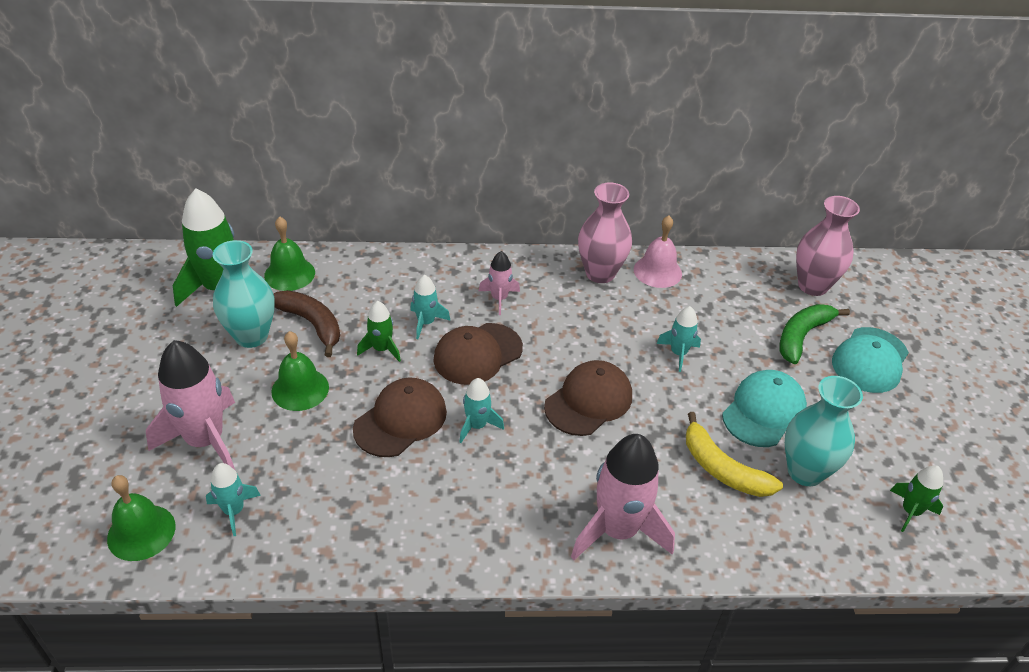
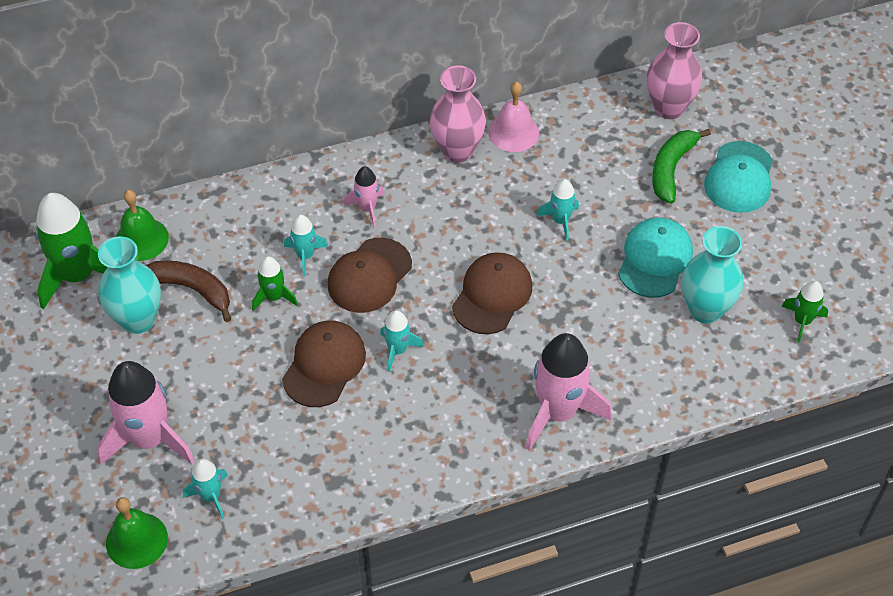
camera: 15 degrees left, 10 degrees up
green bell [271,331,329,411] -> none
yellow banana [686,412,783,497] -> none

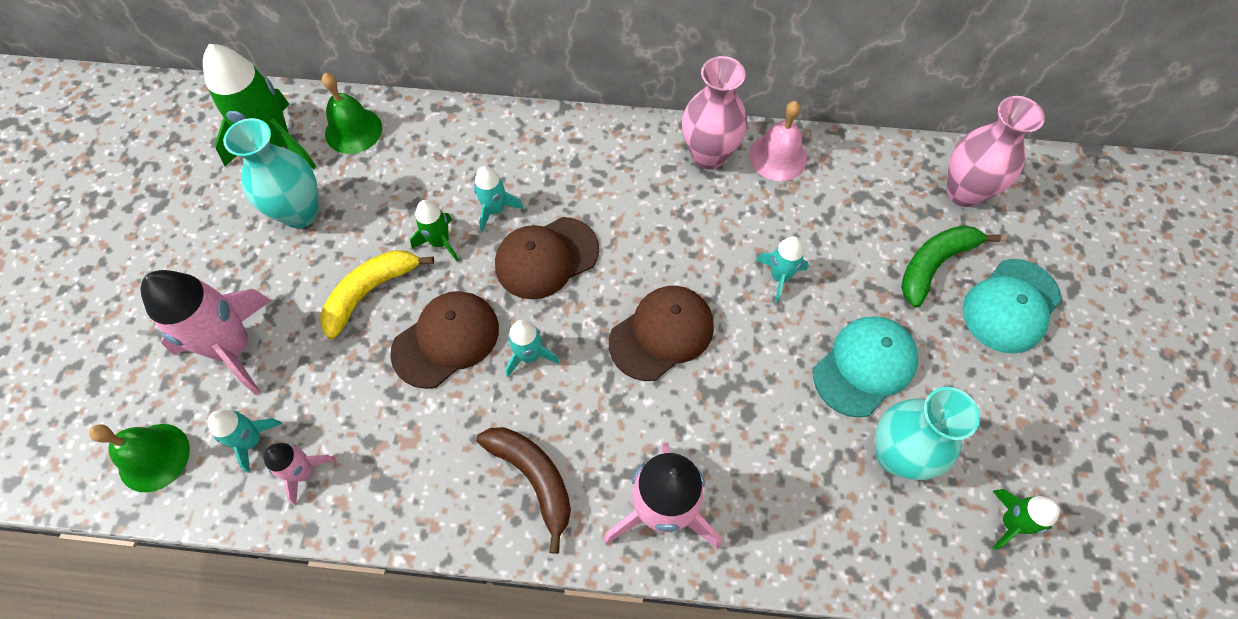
camera: 25 degrees right, 10 degrees up
brown banana [146,261,232,322] -> brown banana moved to [476,427,571,554]
pink rocket [343,166,385,227] -> pink rocket moved to [264,443,336,505]
none -> yellow banana [321,250,434,339]

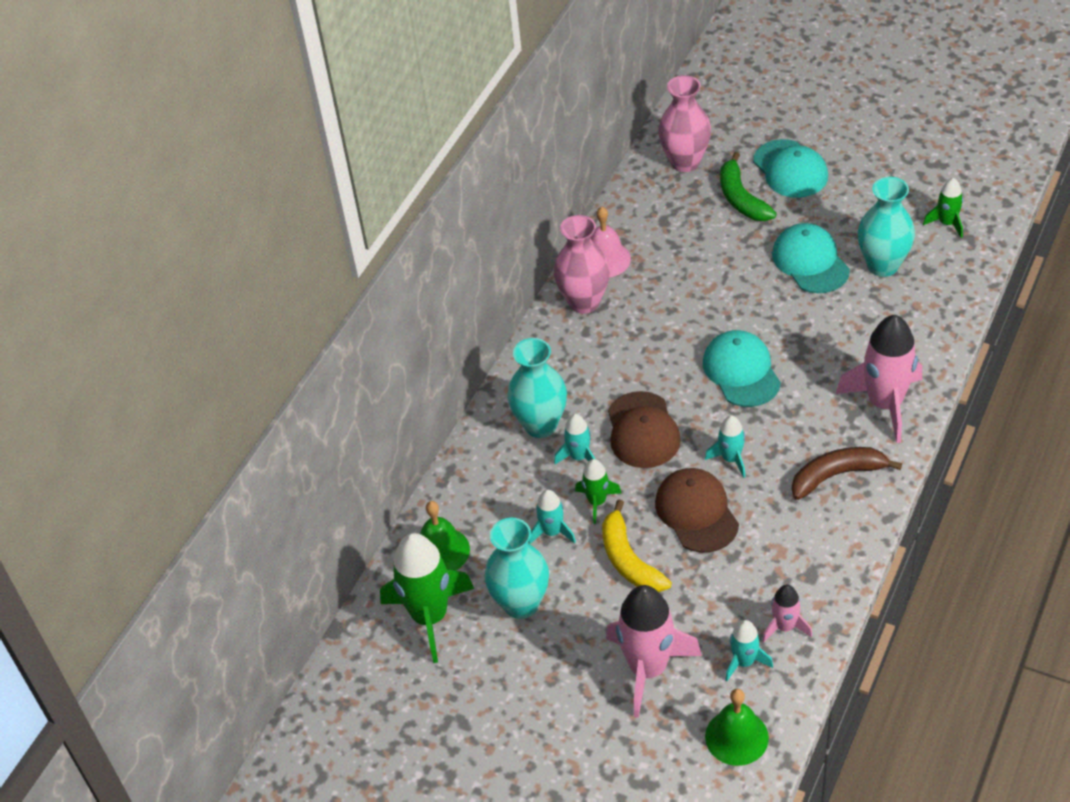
camera: 65 degrees left, 15 degrees down
brown cap [609,286,714,381] -> turquoise cap [703,330,781,407]
turquoise rocket [756,236,809,303] -> turquoise rocket moved to [528,490,576,544]
none -> turquoise vase [507,338,567,438]

